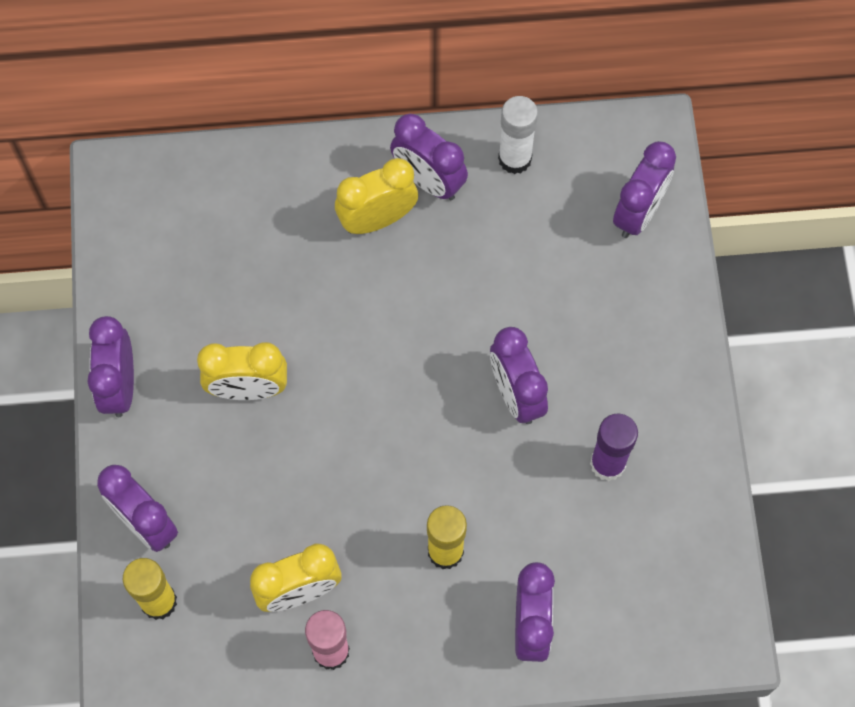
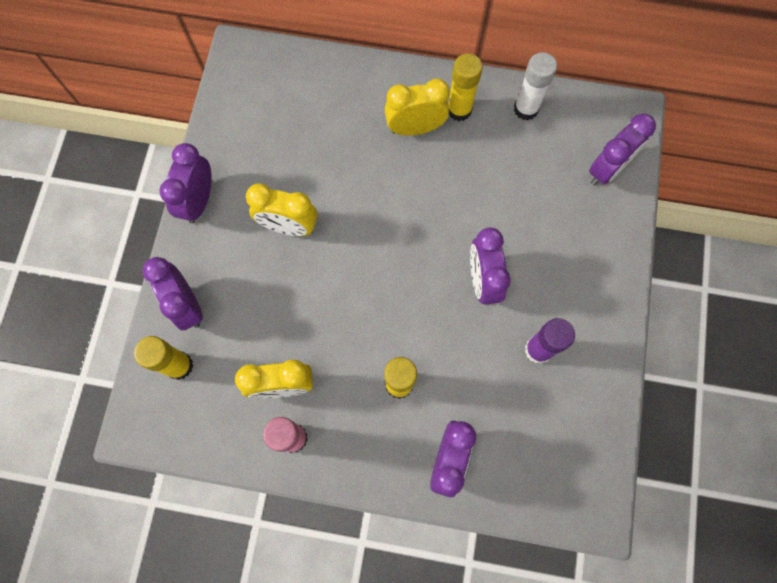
camera: 15 degrees right, 5 degrees up
purple clock [390,114,468,200] -> yellow glue stick [448,53,483,121]

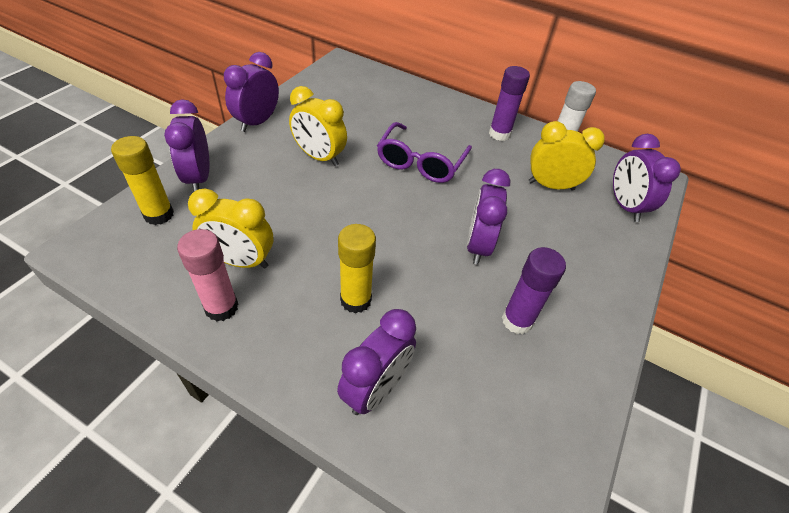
camera: 15 degrees right, 25 degrees down
yellow clock [385,79,450,136] -> yellow clock moved to [529,121,605,191]
yellow glue stick [448,53,483,121] -> purple glue stick [489,66,530,141]
purple clock [589,113,656,186] -> purple clock turned 105 degrees clockwise [613,134,681,222]
none -> purple glasses [377,122,472,183]

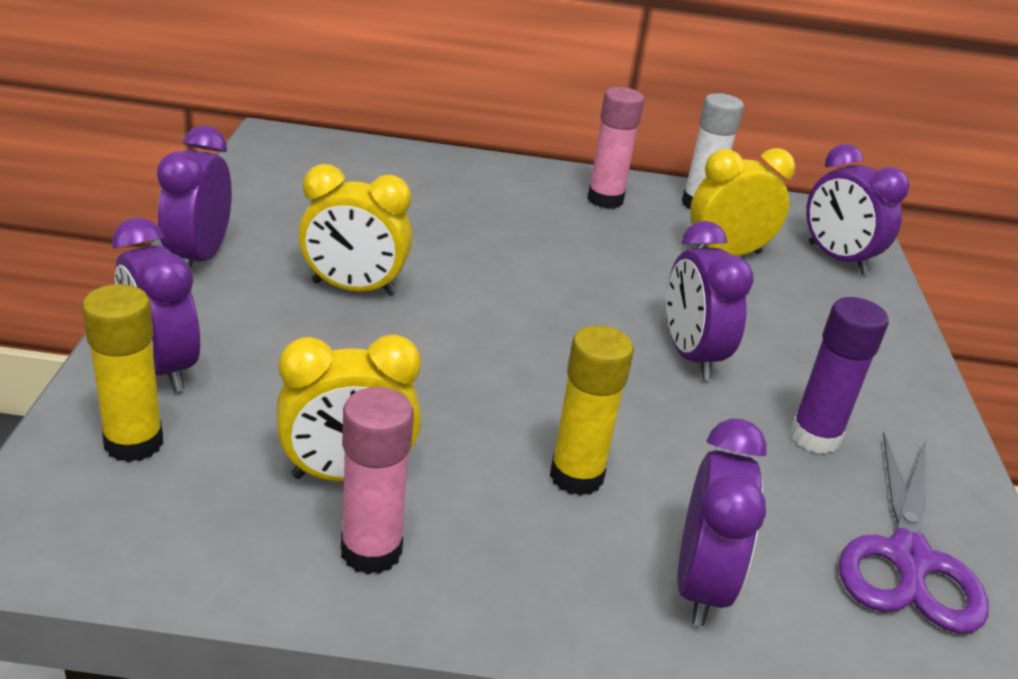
camera: 25 degrees left, 15 degrees down
purple glasses [377,122,472,183] -> none
purple glue stick [489,66,530,141] -> pink glue stick [587,87,644,209]
none -> purple scissors [839,432,989,633]

